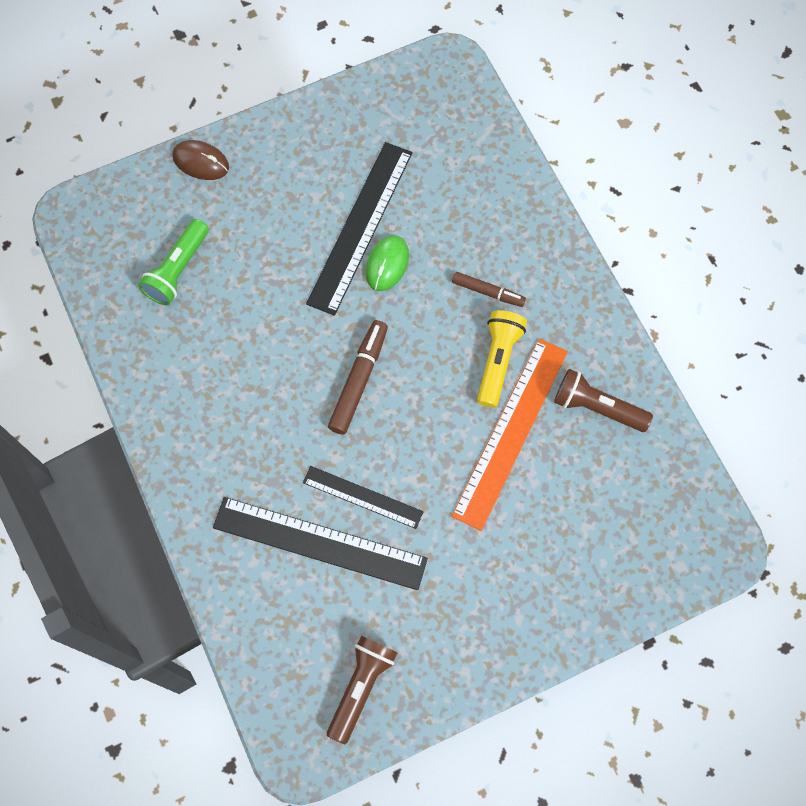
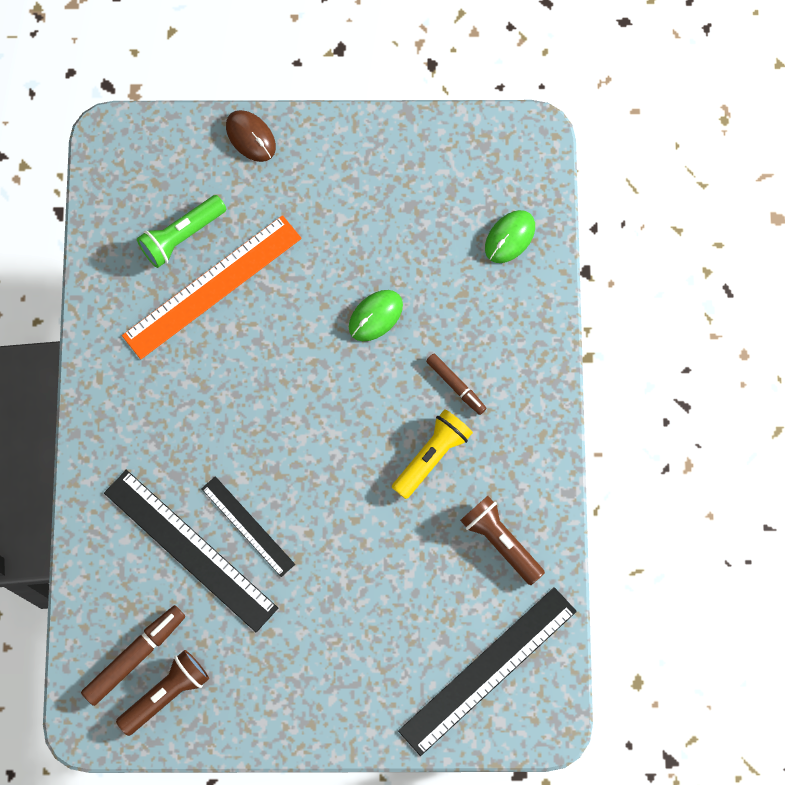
camera: 25 degrees right, 5 degrees up
black ruler [306,142,413,316] -> black ruler moved to [398,587,577,756]
brown marker [328,320,388,435] -> brown marker moved to [81,605,185,706]
orange ruler [451,338,568,531] -> orange ruler moved to [122,215,302,360]
none -> green mouse [485,210,535,263]

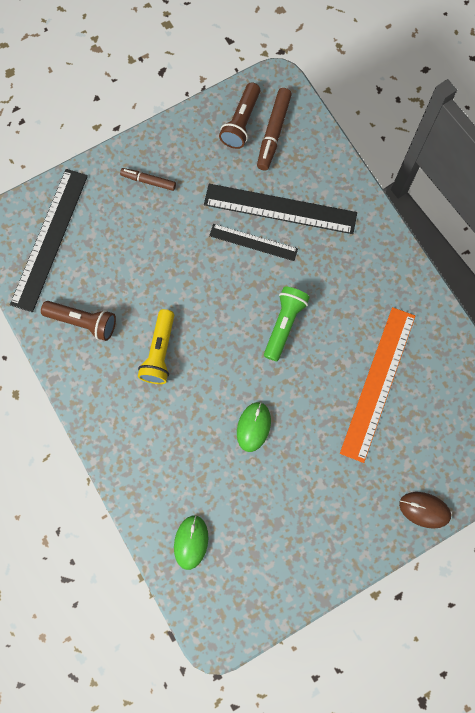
camera: 150 degrees right, 0 degrees up
green flashlight [137,195,226,268] -> green flashlight moved to [264,287,310,361]
brown marker [426,353,486,415] -> brown marker moved to [120,168,176,191]

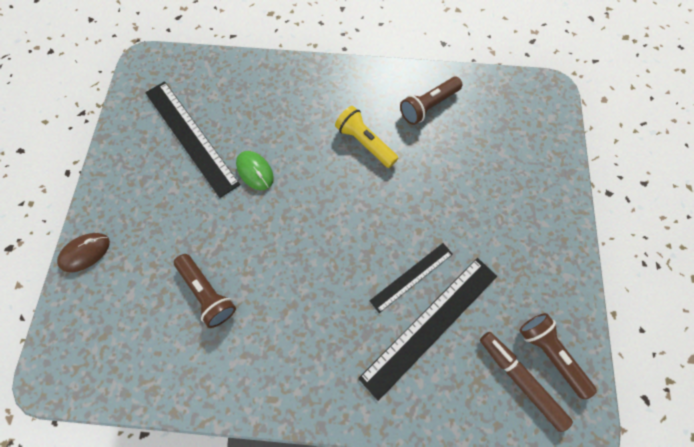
camera: 125 degrees right, 5 degrees down
black ruler [10,169,88,312] -> black ruler moved to [145,81,240,198]
brown marker [120,168,176,191] -> none
green mouse [174,515,208,570] -> none
green flashlight [264,287,310,361] -> none
orange ruler [340,307,415,463] -> brown flashlight [174,254,236,328]

